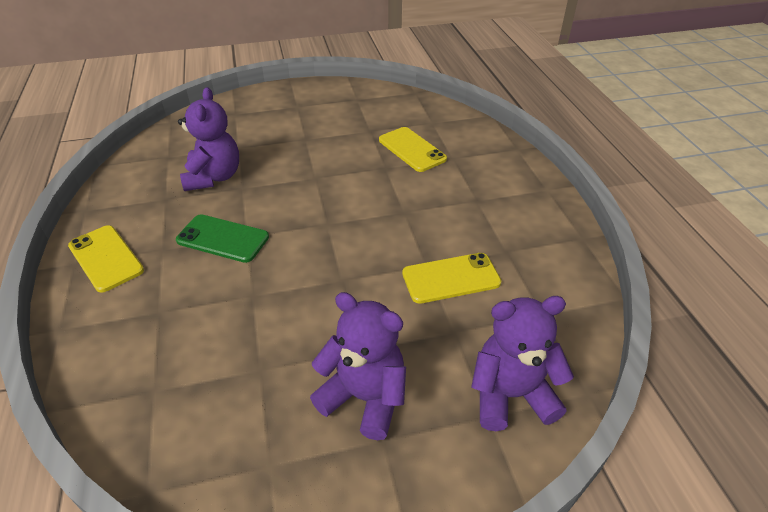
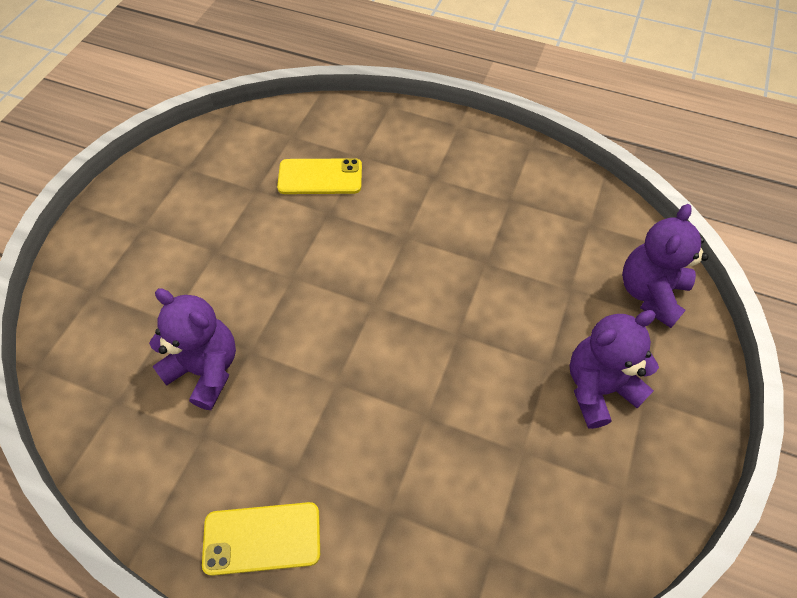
camera: 55 degrees left, 15 degrees up
green phone [176,214,269,263] -> none
yellow phone [402,253,501,304] -> none

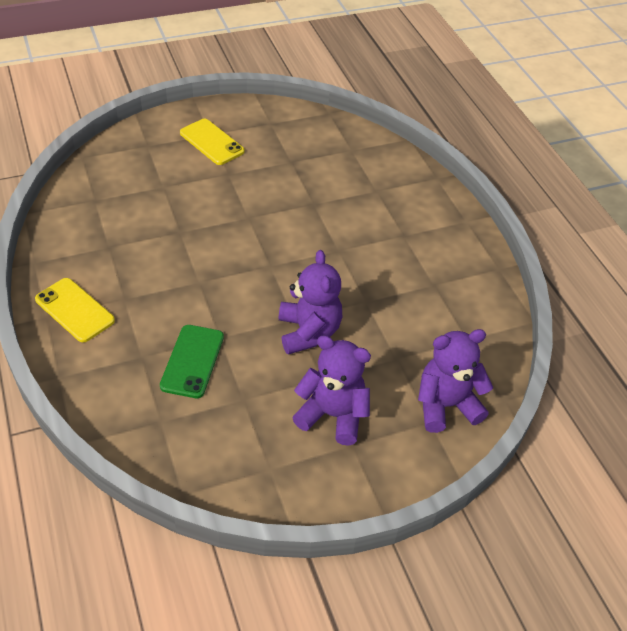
camera: 45 degrees right, 10 degrees down
purple teddy bear [149,288,236,410] -> purple teddy bear moved to [279,250,342,355]
yellow phone [277,158,362,194] -> yellow phone moved to [180,119,245,165]
none -> green phone [160,325,224,398]

